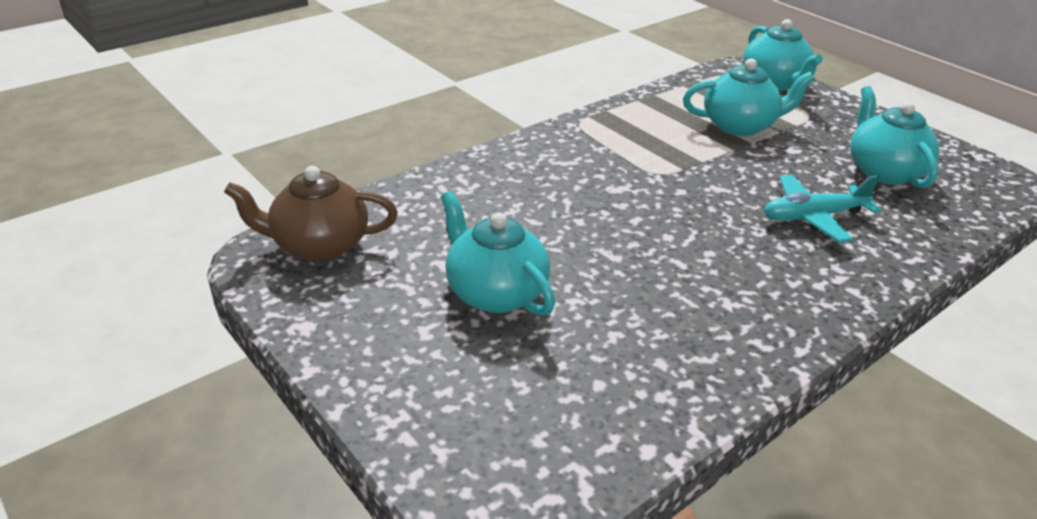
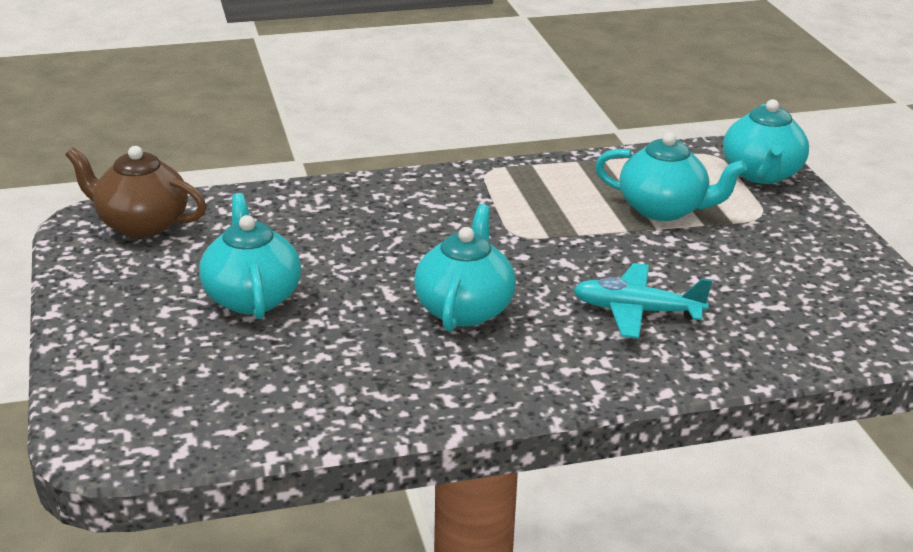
camera: 25 degrees right, 5 degrees down
turquoise teapot [850,86,939,188] -> turquoise teapot moved to [414,204,516,332]

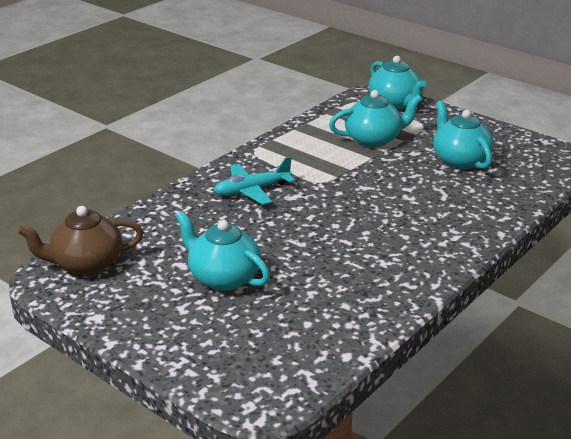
camera: 35 degrees left, 0 degrees up
turquoise teapot [414,204,516,332] -> turquoise teapot moved to [433,101,494,169]
turquoise plane [573,263,712,339] -> turquoise plane moved to [214,157,295,205]

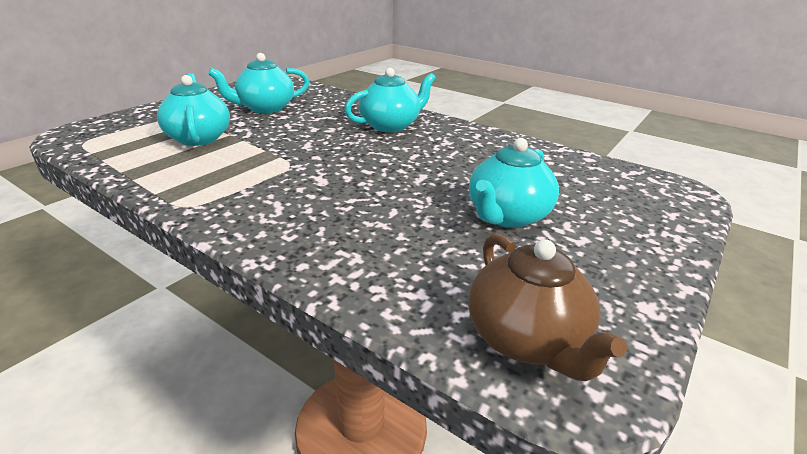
camera: 95 degrees left, 0 degrees up
turquoise plane [214,157,295,205] -> none
turquoise teapot [369,56,426,109] -> turquoise teapot moved to [345,68,436,132]

